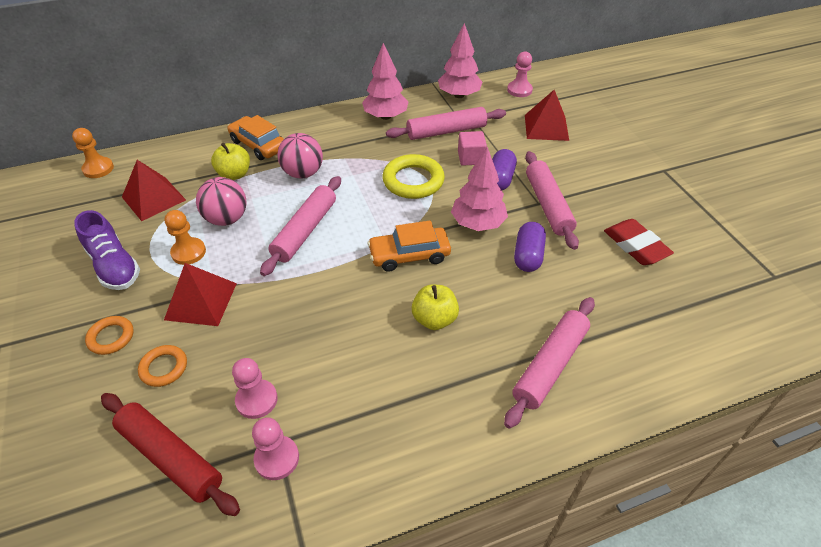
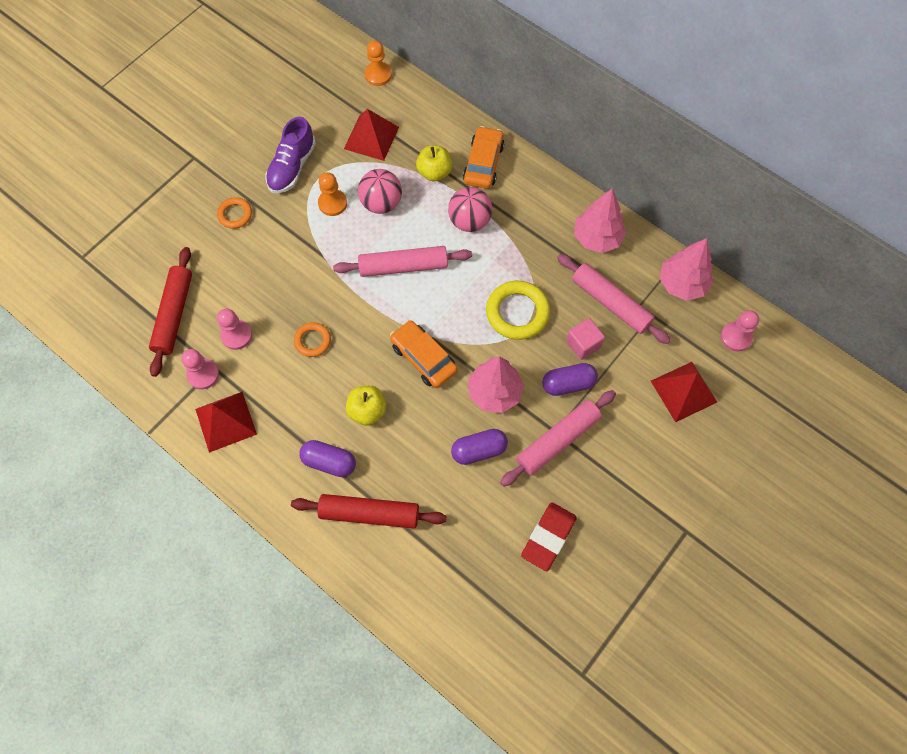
camera: 60 degrees right, 20 degrees up
orange ring [138,345,187,387] -> orange ring moved to [294,322,331,357]
red pyramid [164,263,237,326] -> red pyramid moved to [195,392,257,453]
pink rolling pin [504,297,595,429] -> red rolling pin [291,494,446,528]
none -> purple capsule [299,440,356,477]

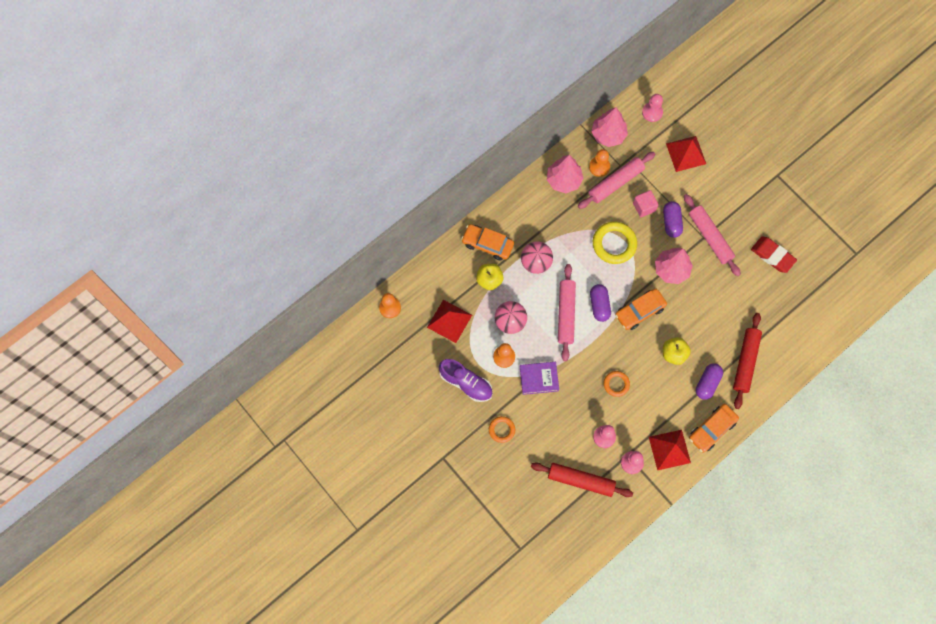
camera: 80 degrees left, 5 degrees up
purple capsule [451,429,508,465] -> purple capsule moved to [590,284,611,322]
none -> purple book [520,362,559,395]
none -> orange pawn [589,149,610,177]
none -> orange car [689,404,739,453]

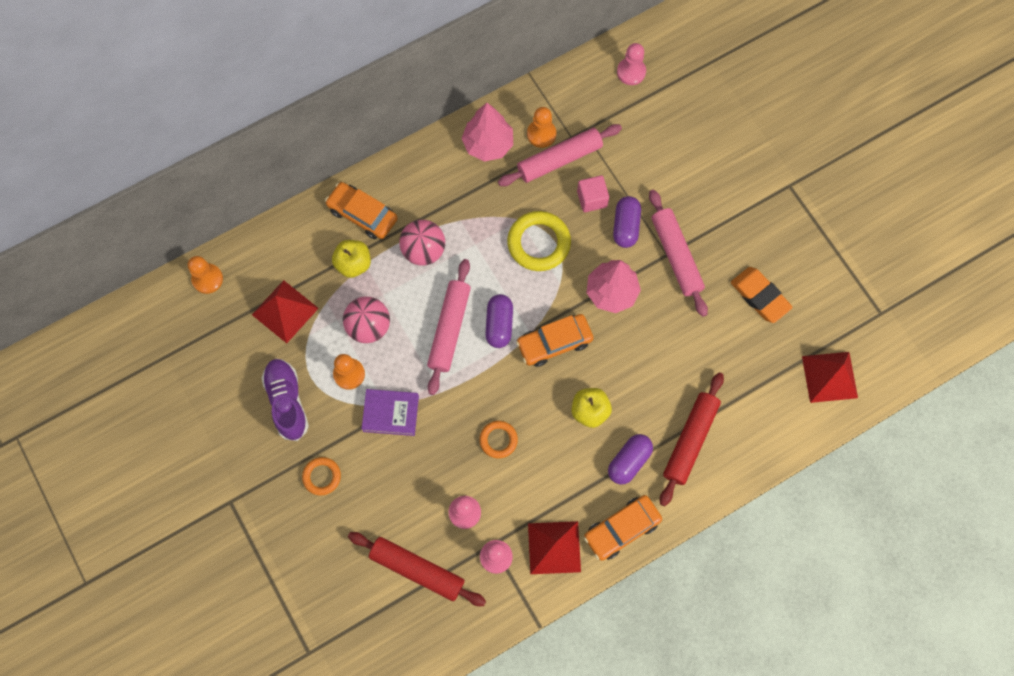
camera: 10 degrees right, 0 degrees up
purple shoe [439,359,493,402] -> purple shoe turned 150 degrees counterclockwise [261,359,309,441]
pink tree [591,107,628,147] -> none
red pyramid [666,136,706,172] -> red pyramid moved to [802,352,858,403]
red eraser [751,237,797,273] -> orange eraser [731,267,793,323]

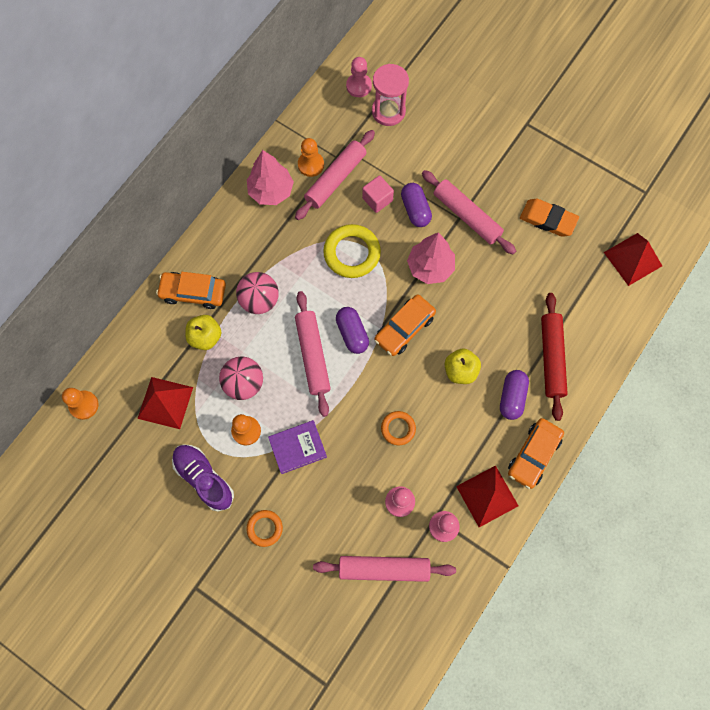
camera: 25 degrees left, 0 degrees up
red rolling pin [348,532,486,606] -> pink rolling pin [313,556,456,582]
none -> pink hourglass [372,64,409,126]

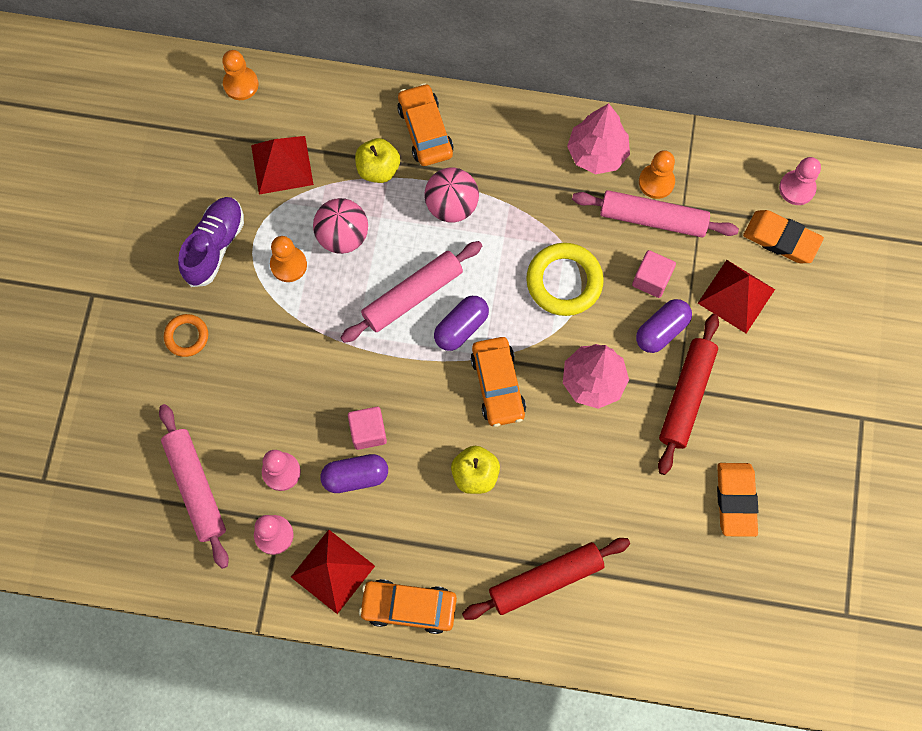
camera: 65 degrees right, 0 degrees up
purple book [268,420,327,474] -> none
pink hourglass [372,64,409,126] -> orange eraser [743,210,824,263]
orange car [375,294,436,356] -> orange car turned 120 degrees counterclockwise [470,337,526,427]
orange ring [381,411,416,445] -> pink cube [348,407,387,450]
pink rolling pin [422,170,516,255] -> red rolling pin [658,314,719,475]
purple capsule [500,370,529,420] -> purple capsule moved to [320,454,388,493]
red pyramid [604,233,662,286] -> red pyramid moved to [698,260,775,334]

